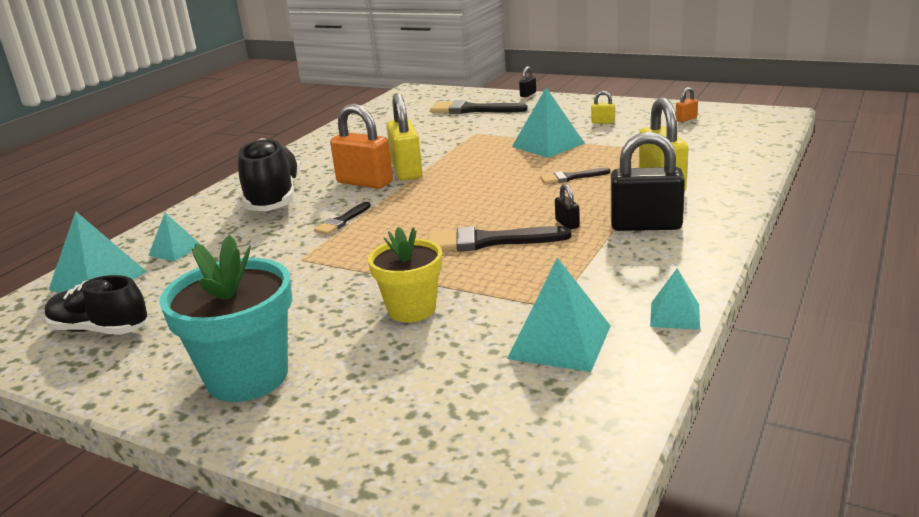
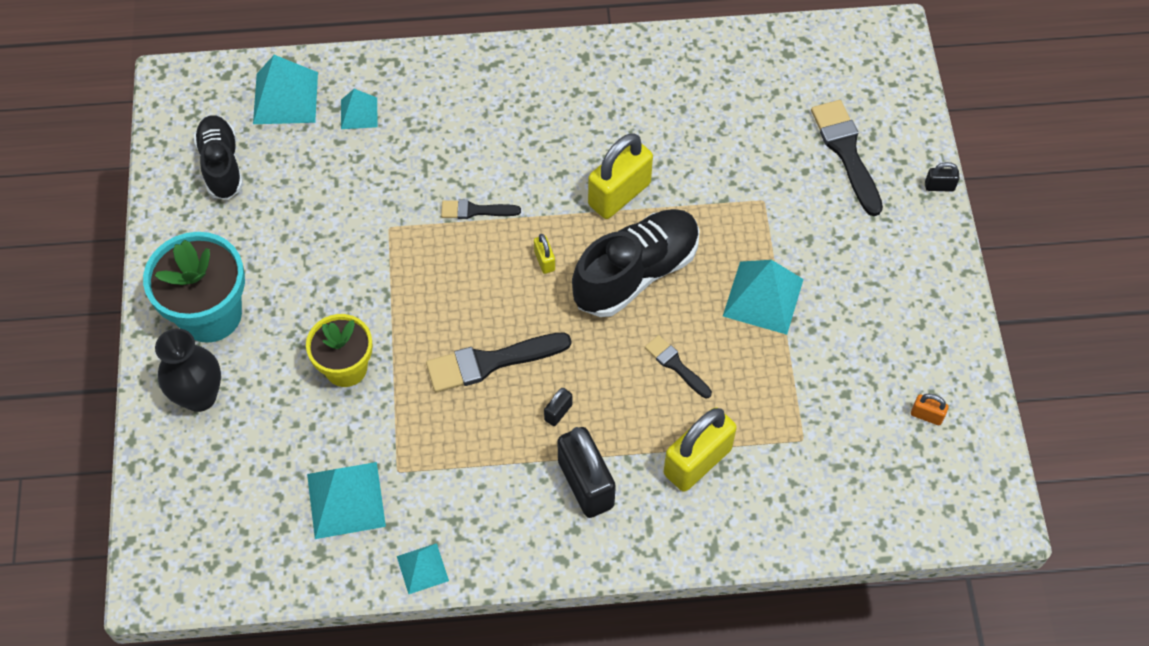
camera: 55 degrees right, 35 degrees up
black shoe [238,138,301,211] -> black shoe moved to [572,209,700,317]
orange padlock [330,104,393,189] -> none
black brush [428,226,571,251] -> black brush turned 75 degrees counterclockwise [426,332,571,393]
yellow padlock [591,91,615,123] -> yellow padlock moved to [534,234,555,274]
none -> black vase [155,328,221,412]

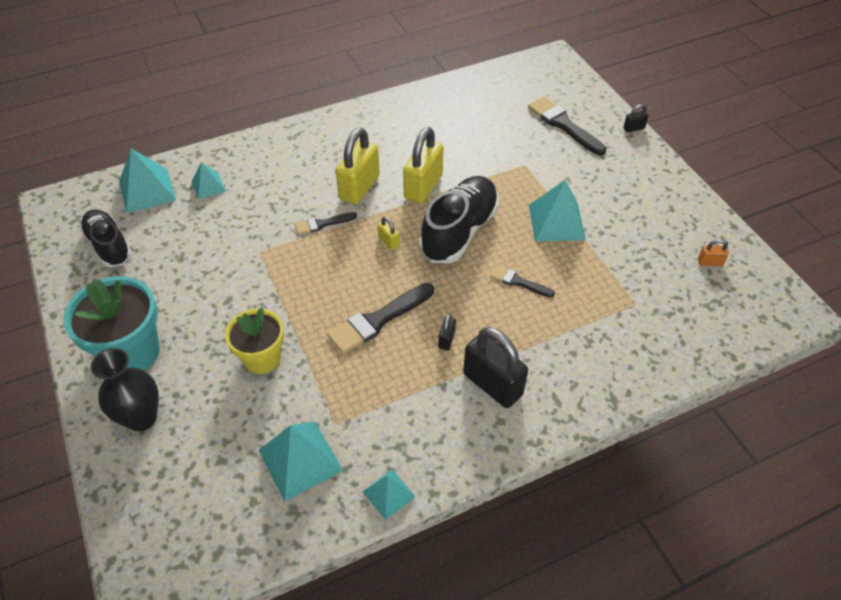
camera: 20 degrees left, 10 degrees down
yellow padlock [664,407,737,492] -> yellow padlock moved to [336,128,380,204]

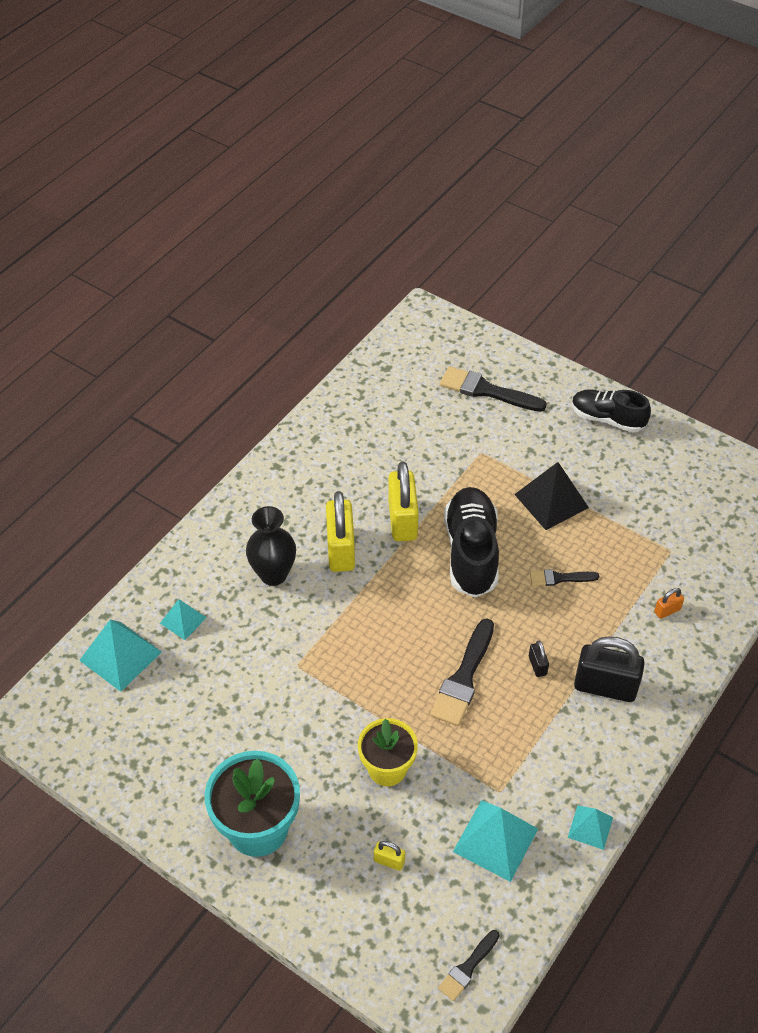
camera: 30 degrees left, 0 degrees up
black shoe [80,209,132,267] -> black shoe moved to [572,389,651,432]
black vase [91,348,159,431] -> black vase moved to [246,506,296,586]
black brush [295,212,357,235] -> black brush moved to [438,930,500,1001]
yellow padlock [377,216,399,250] -> yellow padlock moved to [374,841,405,871]
turquoise pyramid [529,180,586,241] -> black pyramid [514,462,589,530]
black padlock [624,104,649,133] -> none
orange padlock [698,239,729,266] -> orange padlock moved to [654,588,684,619]

